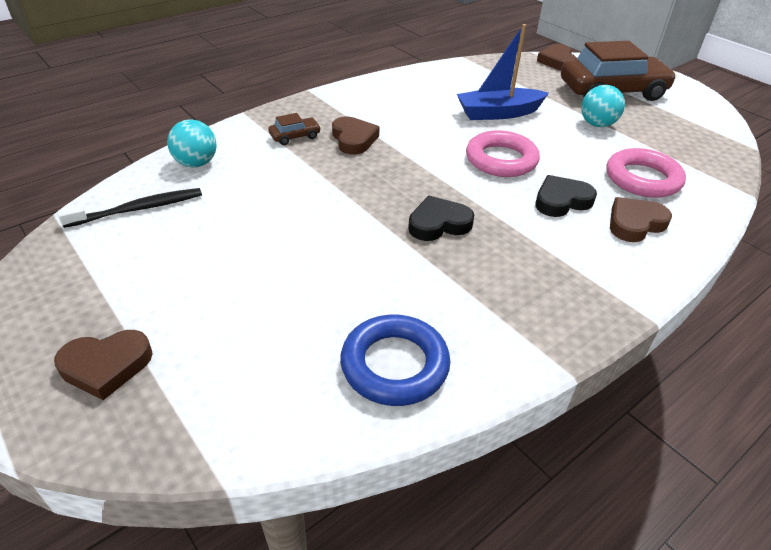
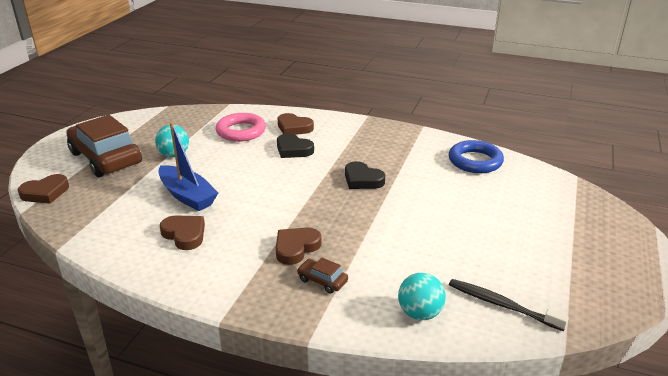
camera: 120 degrees left, 10 degrees down
brown heart [54,330,153,400] -> brown heart moved to [160,215,205,250]
pink ring [466,130,540,177] -> none

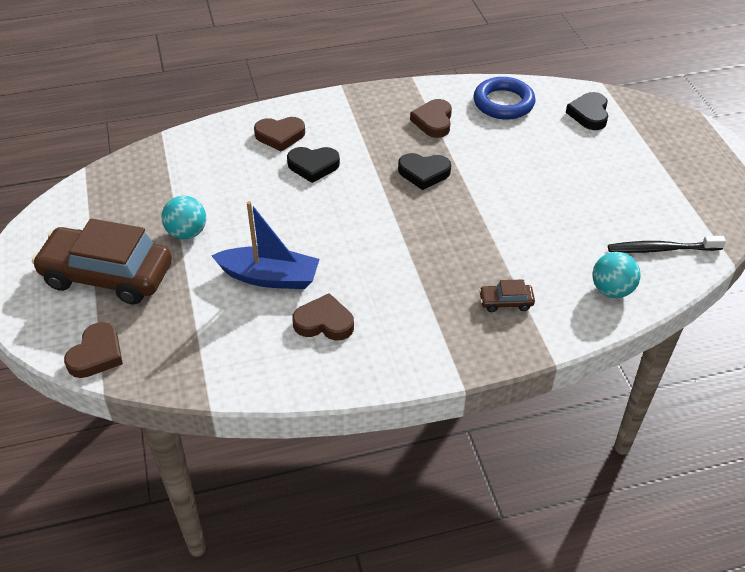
camera: 35 degrees left, 15 degrees up
pink ring [216,113,266,142] -> none
brown heart [276,227,321,265] -> brown heart moved to [410,99,452,138]
none -> black heart [566,92,608,130]

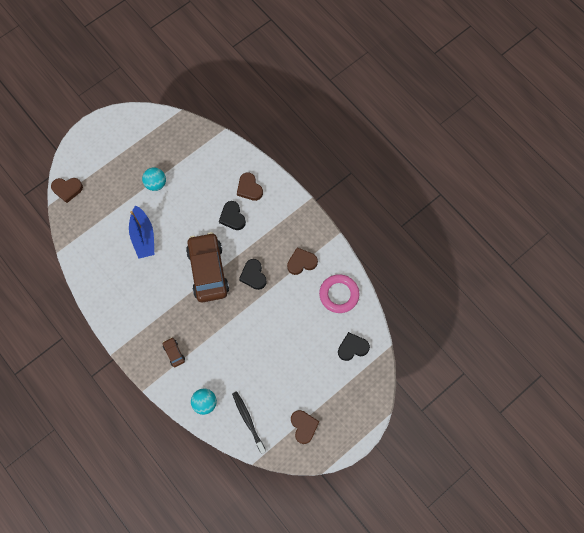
camera: 65 degrees right, 25 degrees up
brown car [32,218,172,305] -> brown car moved to [186,232,229,303]
brown heart [292,293,354,341] -> brown heart moved to [291,410,320,444]
blue ring [474,77,536,120] -> pink ring [319,274,360,313]

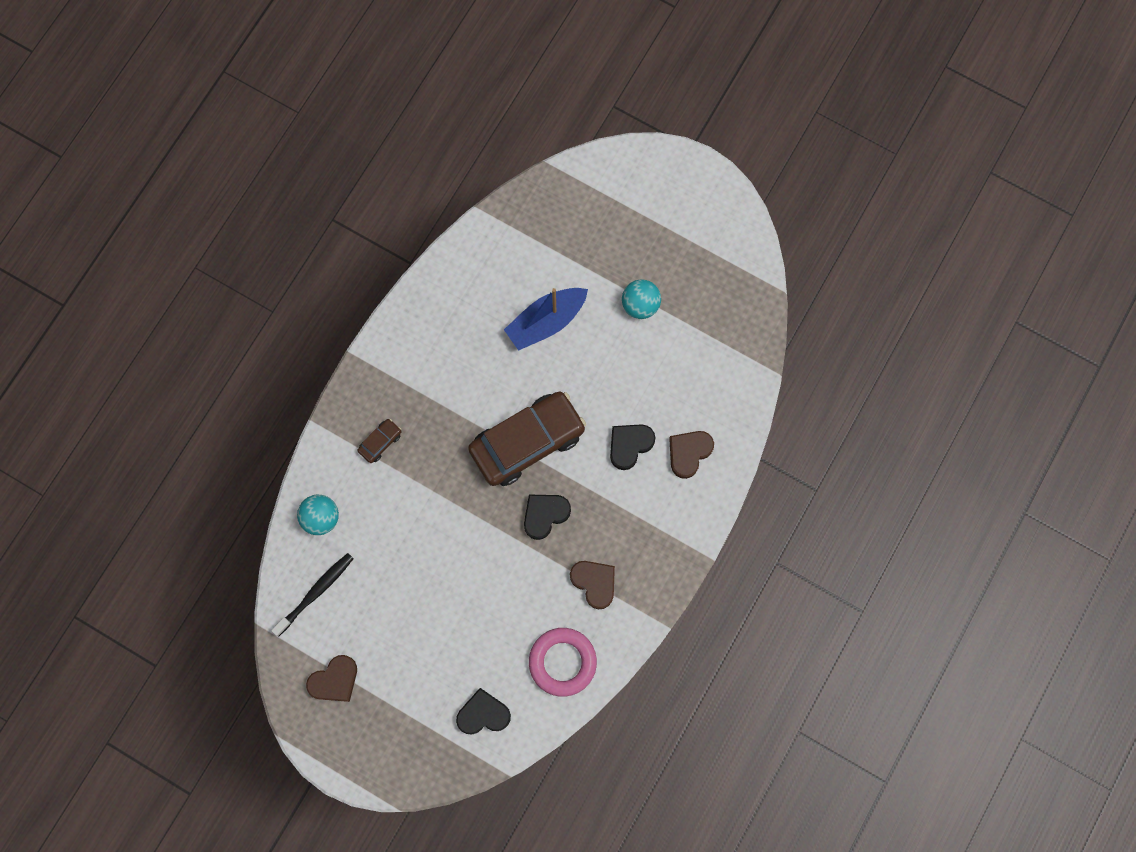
camera: 70 degrees right, 5 degrees up
brown heart [51,178,83,203] -> none
black heart [338,332,370,361] -> black heart turned 60 degrees counterclockwise [456,688,511,735]

